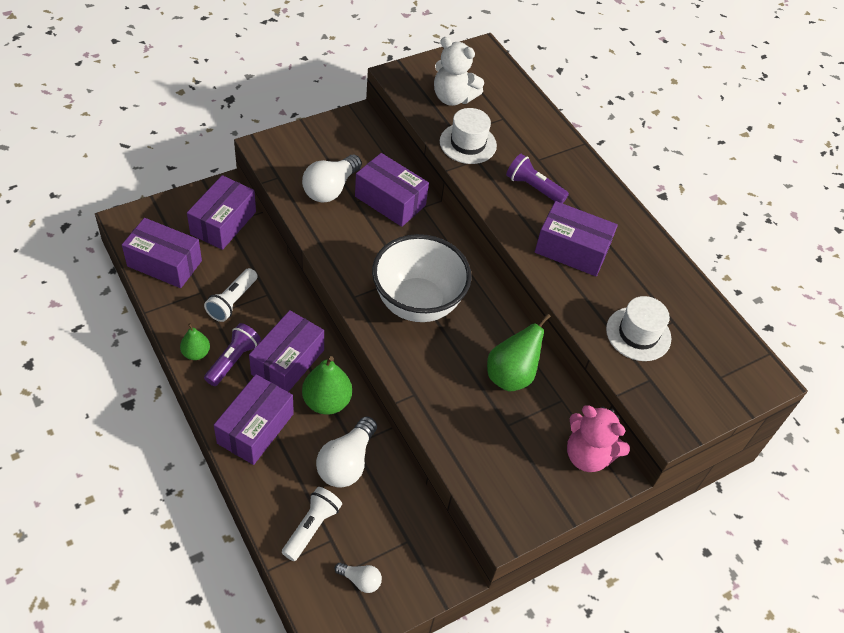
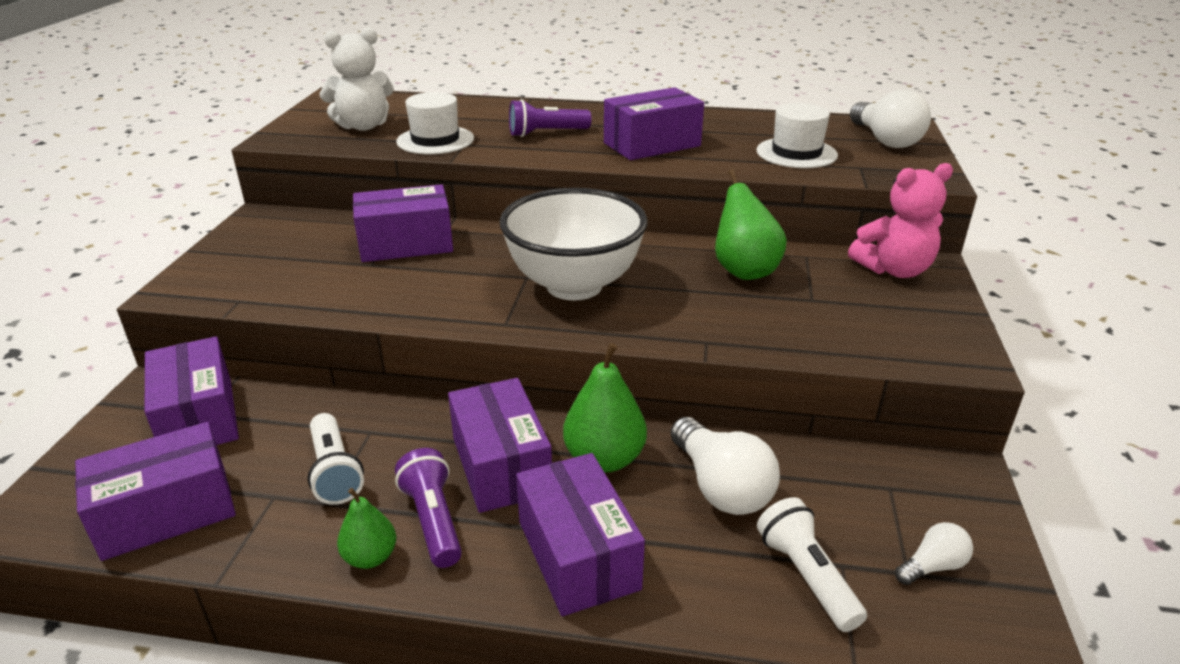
camera: 45 degrees left, 20 degrees down
white light bulb [302,155,362,202] -> white light bulb moved to [850,90,931,148]

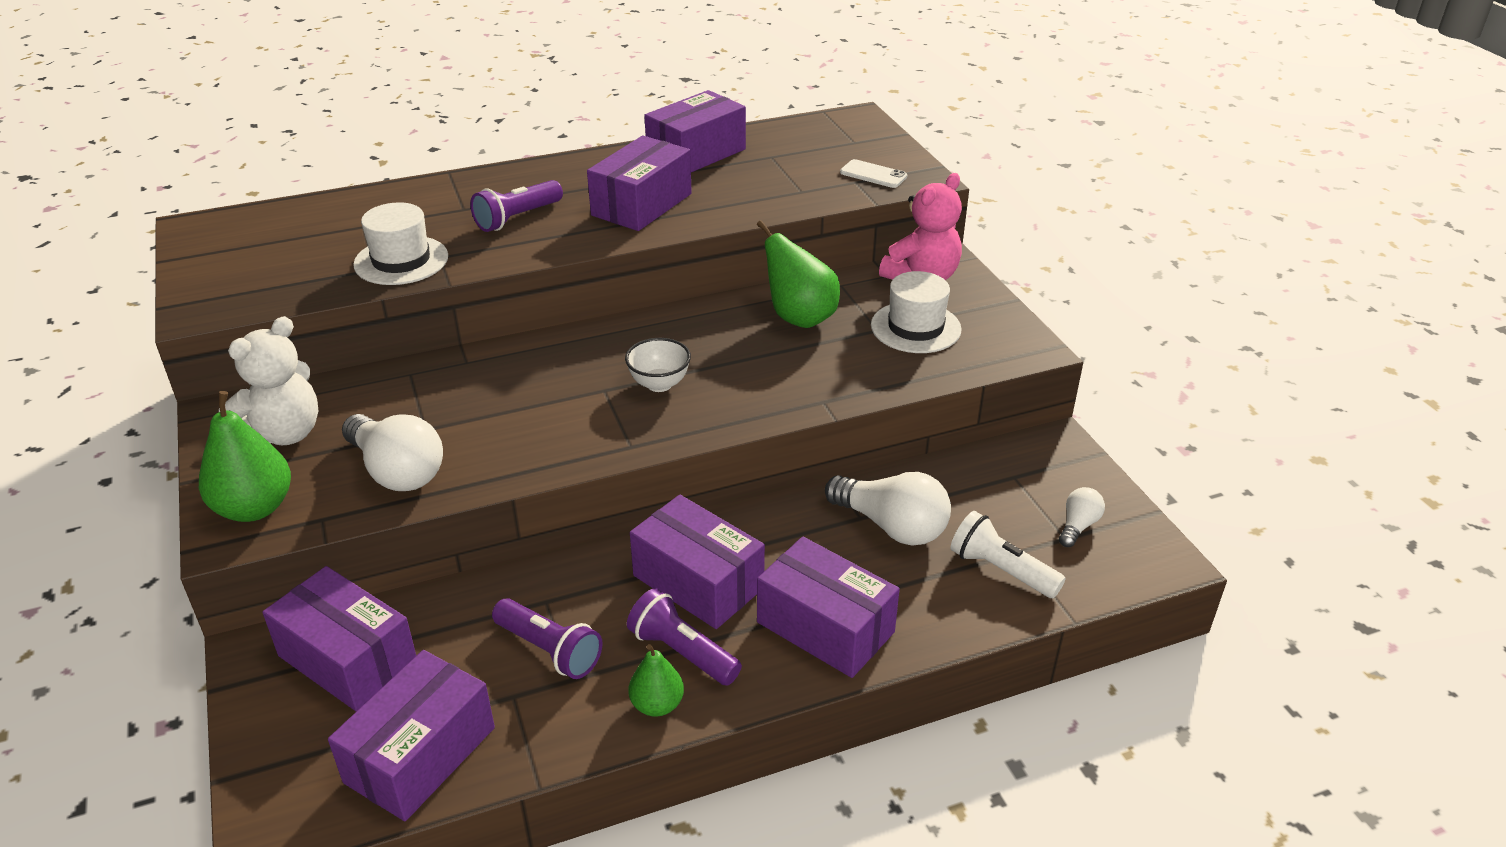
camera: 30 degrees left, 5 degrees up
white flashlight [308,413,364,505] -> purple flashlight [492,598,603,679]
white teddy bear [319,27,394,131] -> white teddy bear moved to [219,316,318,446]
purple box [353,184,453,262] -> purple box moved to [644,90,746,172]
white bowl [500,188,647,300] -> white bowl [625,338,691,392], size x0.44
green pear [563,343,647,473] -> green pear moved to [199,391,291,522]
white hat [756,103,838,168] -> white hat moved to [871,271,962,353]
white light bulb [850,90,931,148] -> white light bulb moved to [342,414,443,491]
none -> white phone [840,159,907,188]

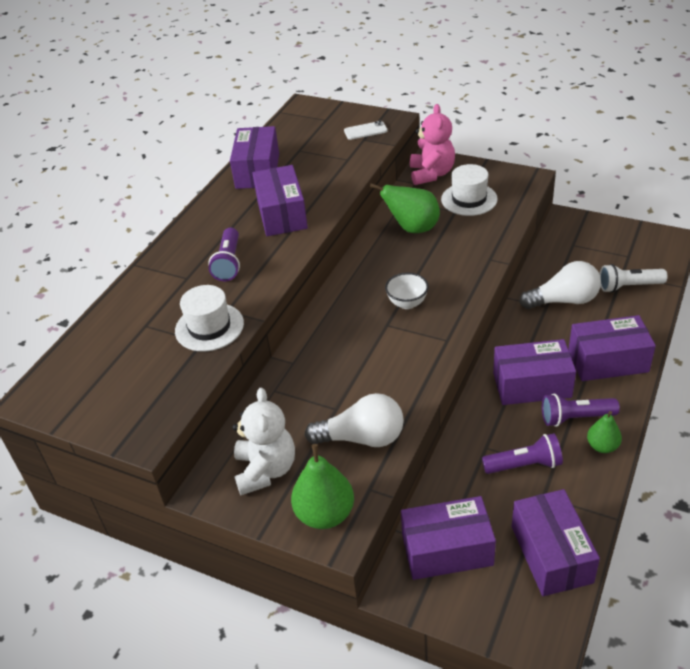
camera: 40 degrees left, 5 degrees up
white light bulb [1059,487,1105,547] -> none

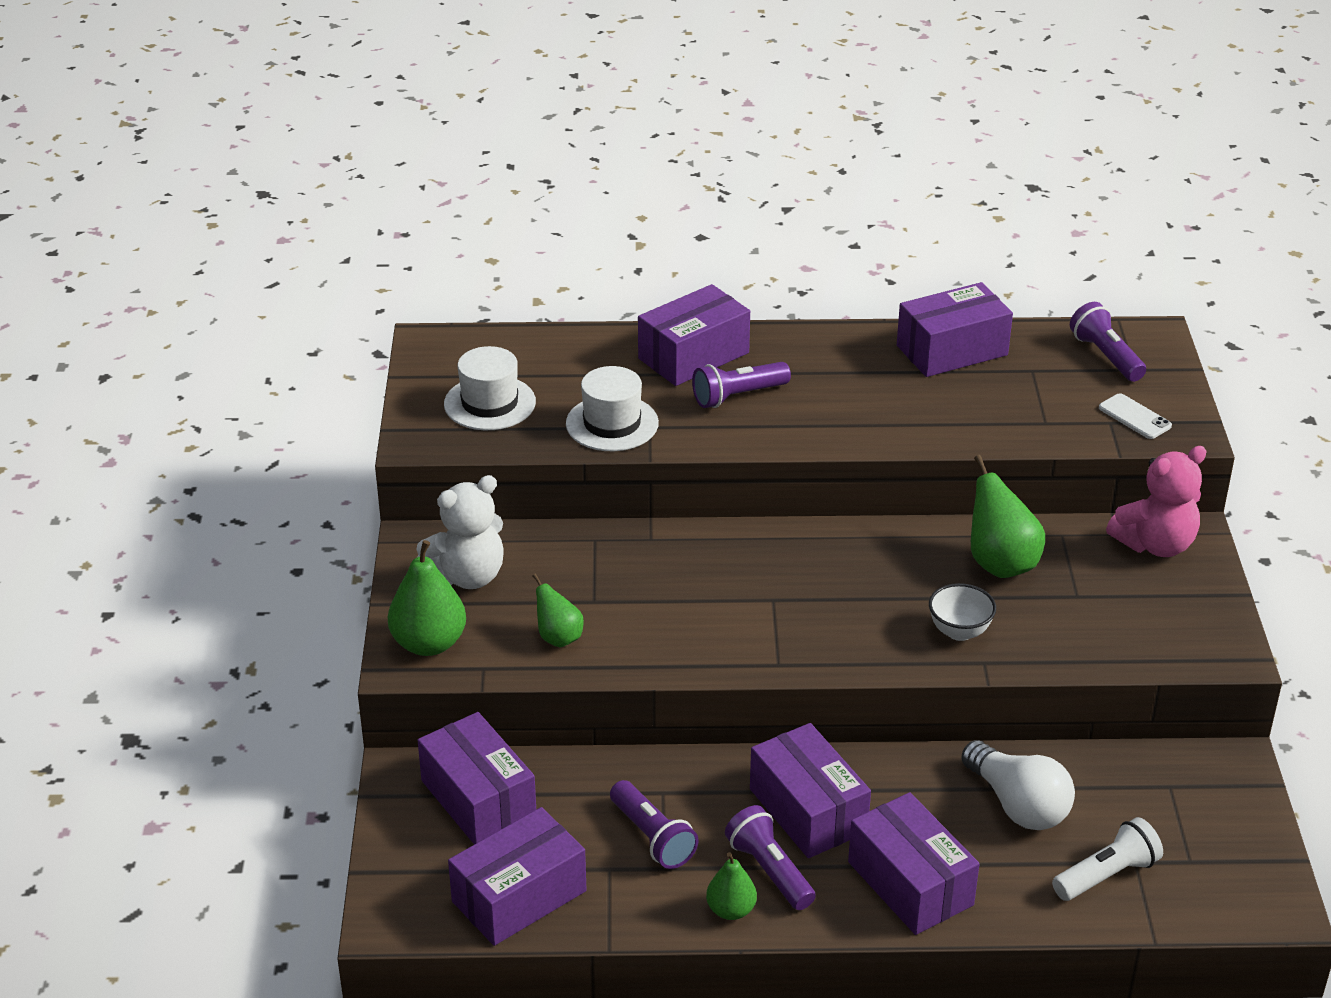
camera: 60 degrees right, 5 degrees down
purple box [252,165,308,236] -> purple box moved to [638,284,750,386]
white light bulb [305,393,404,447] -> green pear [532,573,584,647]
white bowl [385,272,429,309] -> white bowl moved to [929,583,996,641]
white hat [441,164,498,216] -> white hat moved to [444,346,536,430]
white flashlight [599,264,668,293] -> white flashlight turned 90 degrees clockwise [1052,817,1163,901]
none -> purple flashlight [1070,302,1146,382]

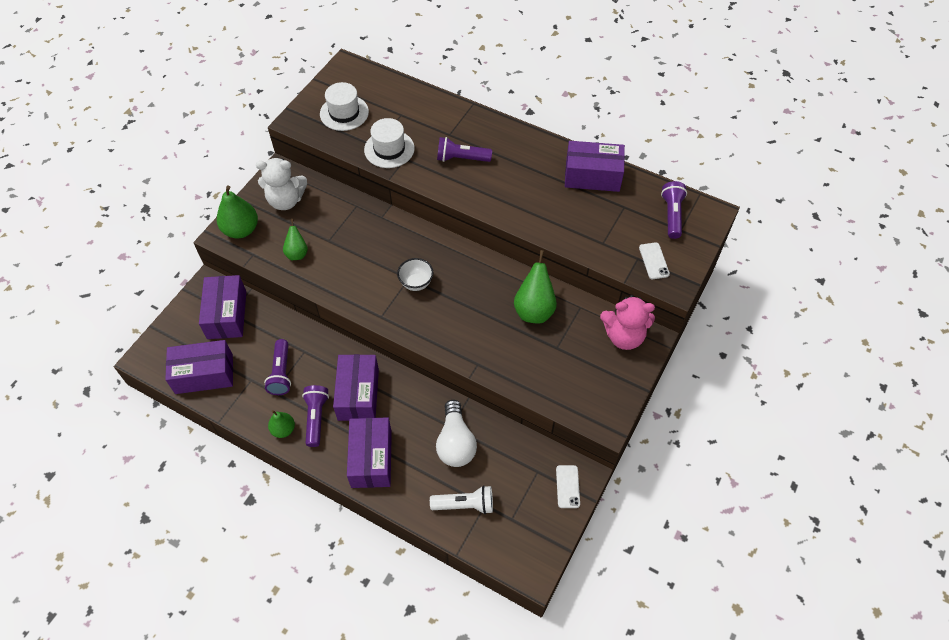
camera: 30 degrees right, 20 degrees up
purple box [638,284,750,386] -> none
white bowl [929,583,996,641] -> white bowl moved to [397,258,433,291]
none -> white phone [556,465,580,508]

